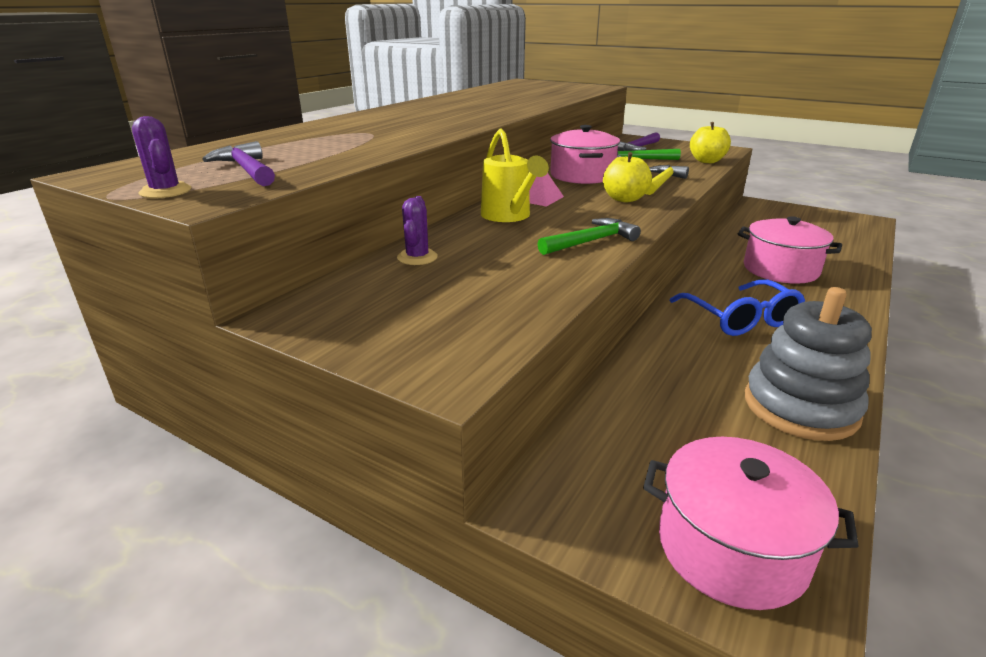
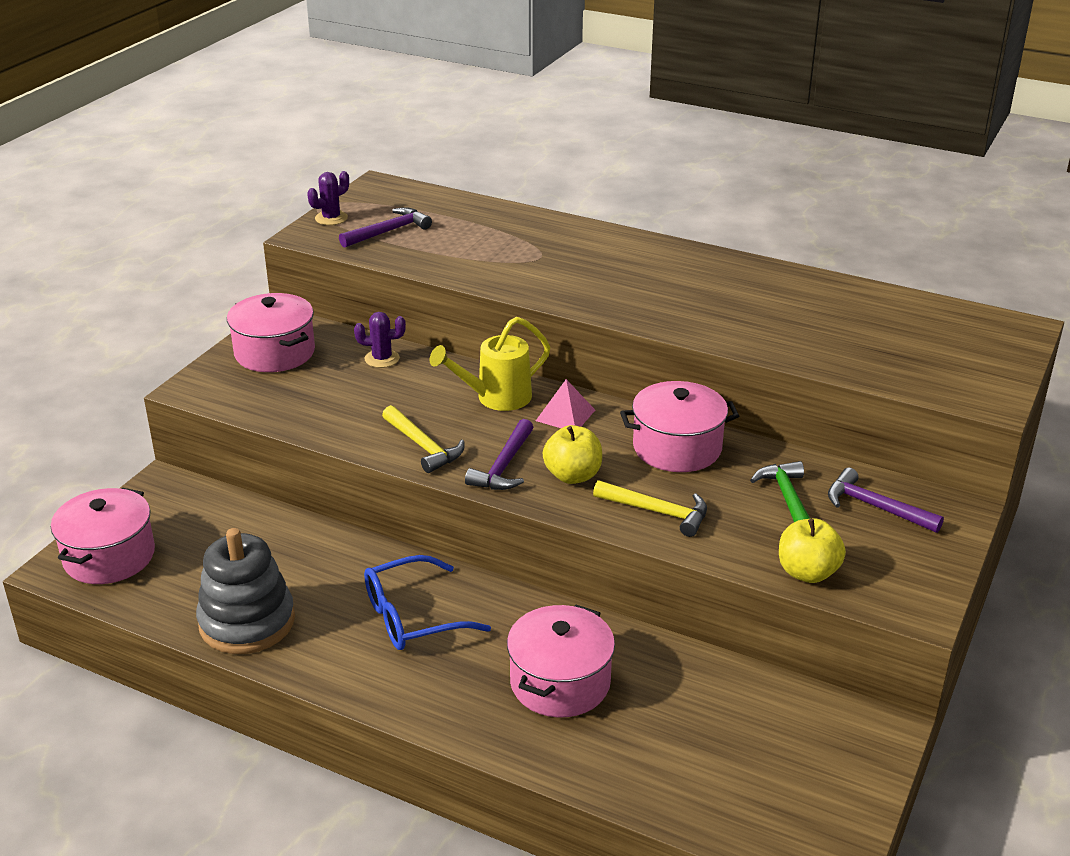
camera: 85 degrees right, 5 degrees up
green hammer [537,218,641,255] -> yellow hammer [382,405,464,473]
none -> pink pot [227,293,315,372]
none -> purple hammer [465,419,533,490]

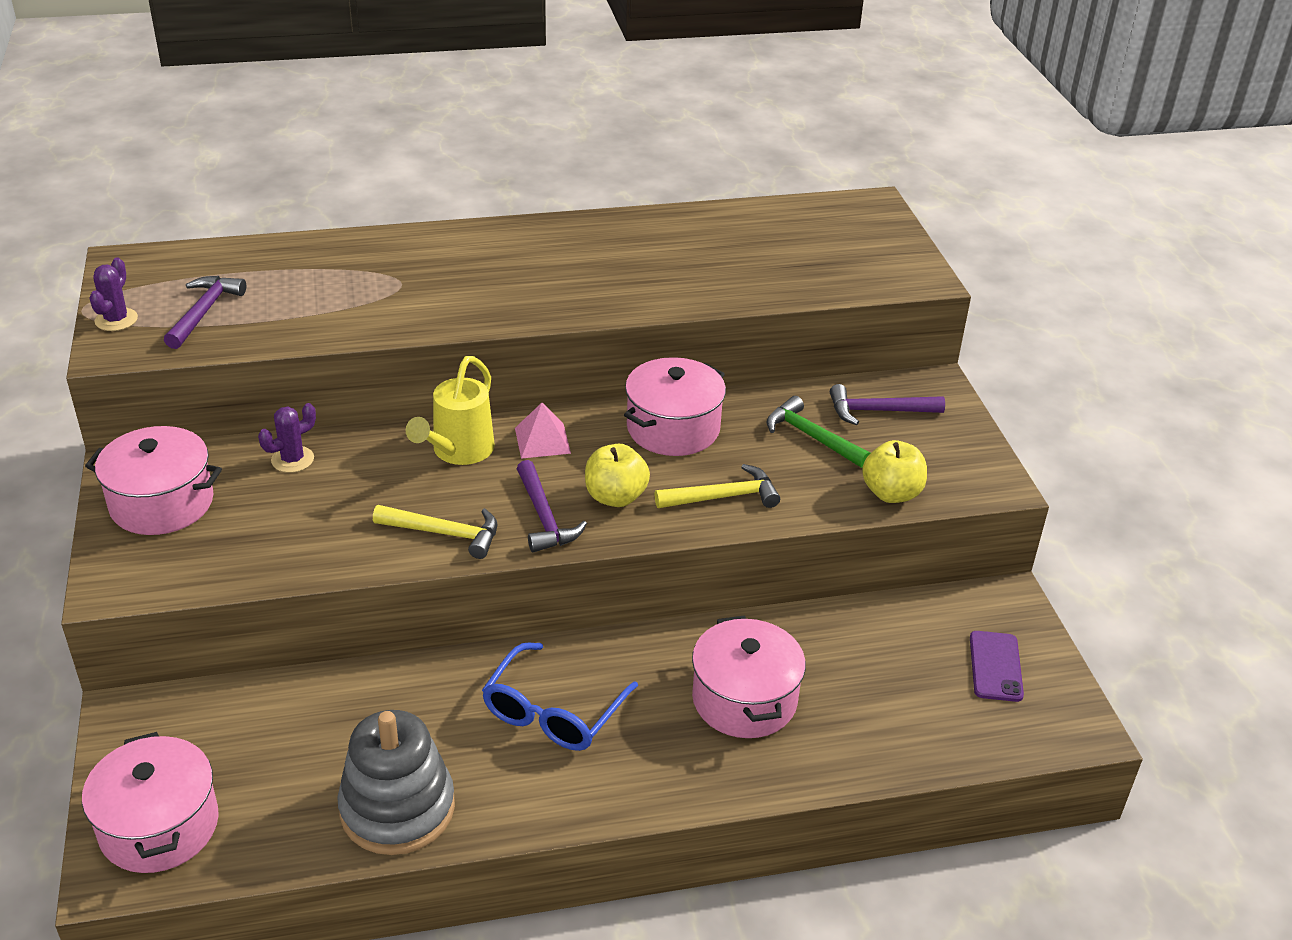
camera: 40 degrees left, 5 degrees up
none -> purple phone [970,631,1024,702]

